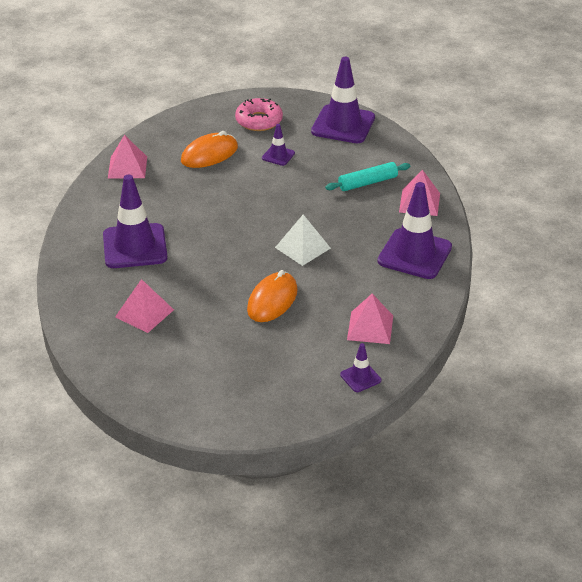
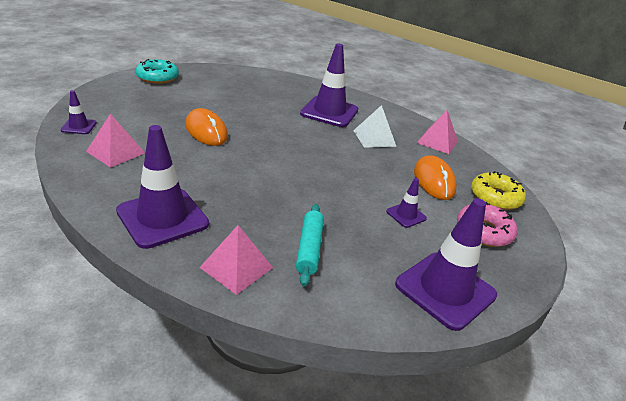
camera: 115 degrees right, 5 degrees down
pink pyramid [115,279,174,333] -> none
white pyramid [275,215,331,266] -> white pyramid moved to [353,105,397,148]
none -> turquoise donut [136,59,179,84]
none -> yellow donut [471,171,526,210]

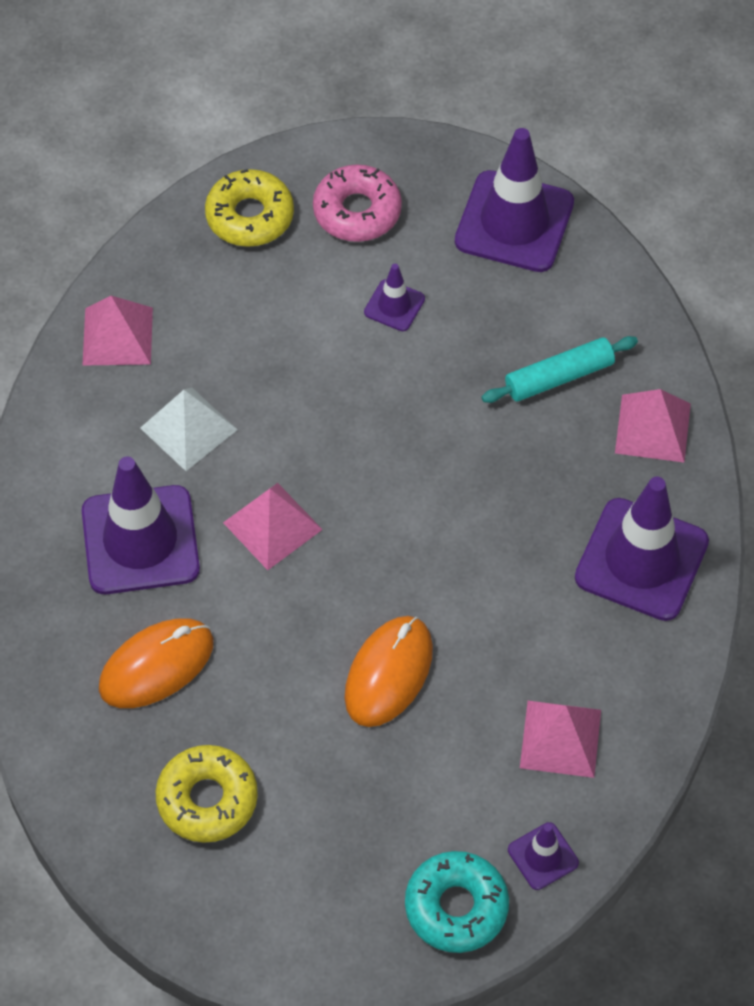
camera: 115 degrees left, 25 degrees up
turquoise donut [136,59,179,84] -> turquoise donut moved to [405,851,509,953]
orange mouse [414,155,457,200] -> orange mouse moved to [99,619,214,708]
none -> yellow donut [156,745,258,843]
none -> pink pyramid [223,483,323,570]

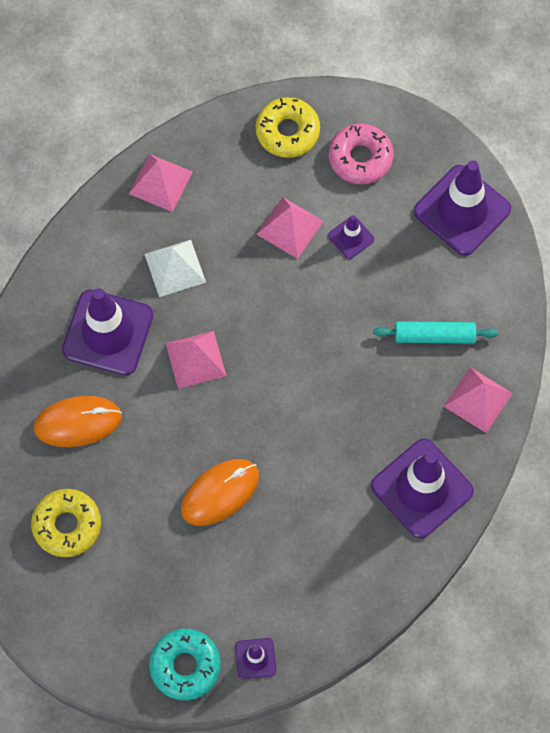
camera: 25 degrees right, 10 degrees up
pink pyramid [520,701,601,778] -> pink pyramid moved to [256,197,324,259]

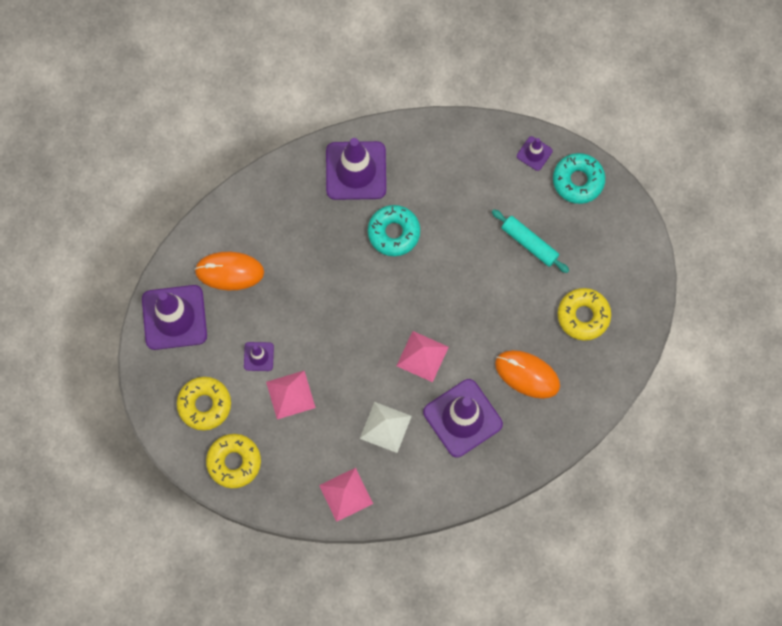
camera: 140 degrees left, 5 degrees up
orange mouse [181,459,259,526] -> orange mouse moved to [194,252,264,290]
pink donut [329,123,394,184] -> yellow donut [177,377,231,431]
turquoise rolling pin [373,321,498,344] -> turquoise rolling pin moved to [492,209,569,273]
pink pyramid [443,367,513,433] -> none
none -> turquoise donut [368,205,420,256]

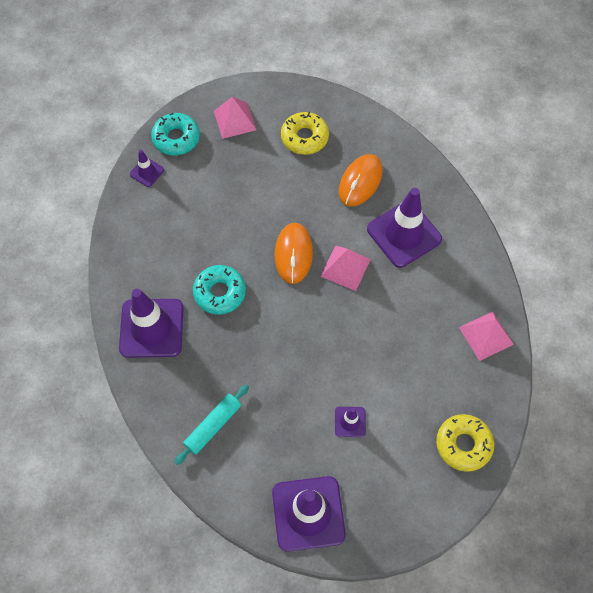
camera: 90 degrees left, 10 degrees down
yellow donut [177,377,231,431] -> none
orange mouse [194,252,264,290] -> orange mouse moved to [275,223,313,284]
pink pyramid [266,371,316,419] -> pink pyramid moved to [214,97,257,139]
white pyramid [360,402,412,453] -> none
turquoise rolling pin [492,209,569,273] -> turquoise rolling pin moved to [174,384,249,465]

